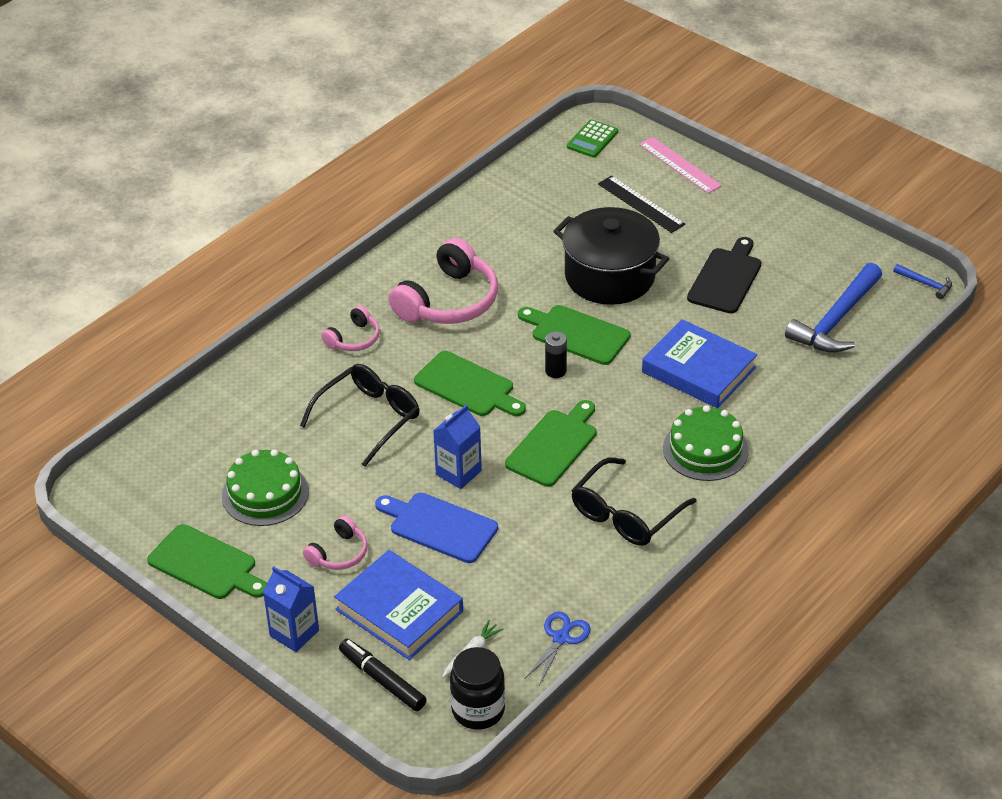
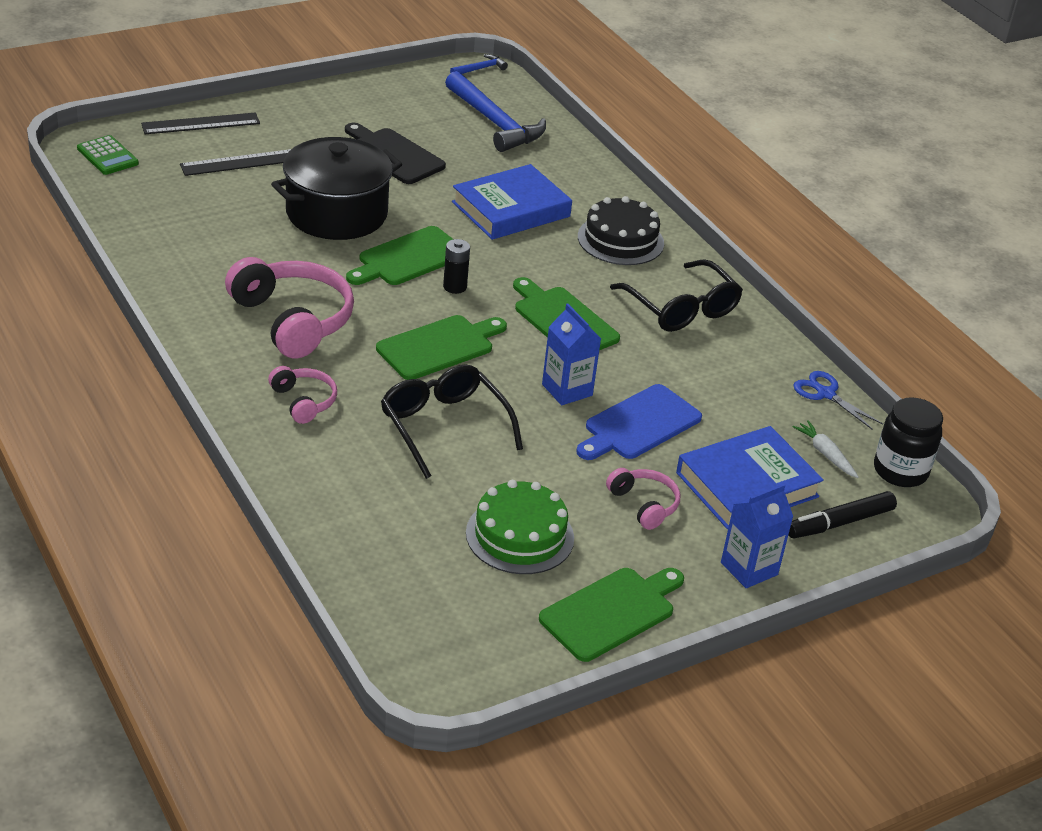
camera: 75 degrees left, 5 degrees down
pink ruler [639,137,722,193] -> black ruler [141,113,260,134]
green cake [663,405,749,481] -> black cake [578,196,664,265]

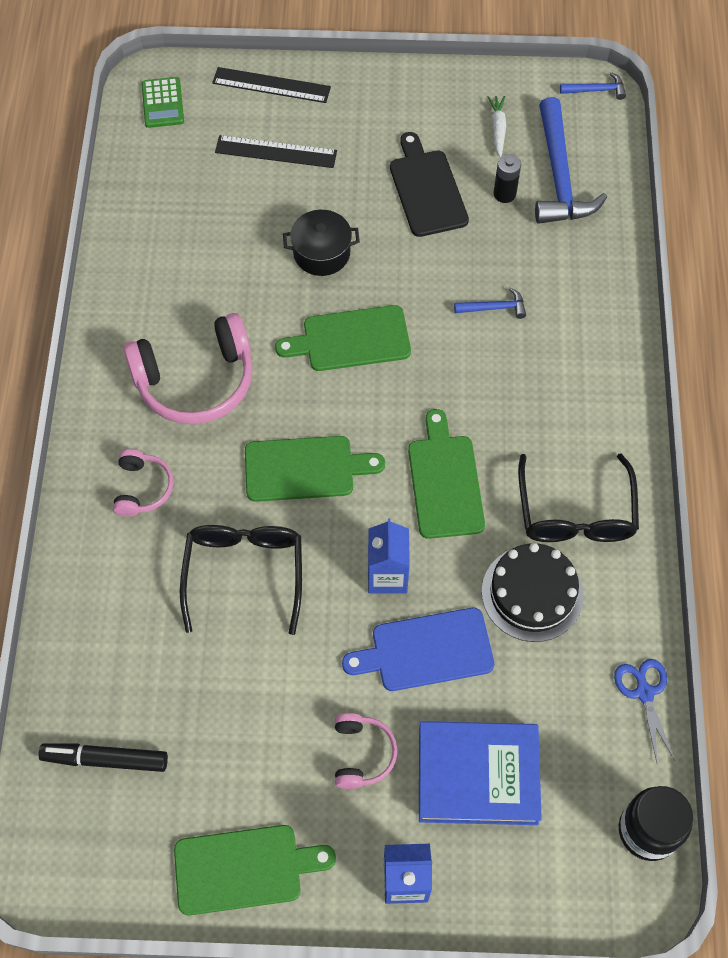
camera: 35 degrees right, 25 degrees up
pink headphones [225,257,354,359] -> pink headphones turned 75 degrees clockwise [123,313,253,424]
black pot [271,137,402,240] -> black pot [283,210,360,276], size x0.55
black battery [443,239,470,294] -> black battery moved to [494,154,521,203]
blue book [452,164,572,240] -> blue hammer [454,288,526,319]
green cake [466,480,574,574] -> none
black cake [578,196,664,265] -> black cake moved to [482,543,584,642]
black marker [789,491,897,538] -> black marker moved to [39,743,168,772]
white carrot [793,420,859,478] -> white carrot moved to [488,96,506,158]

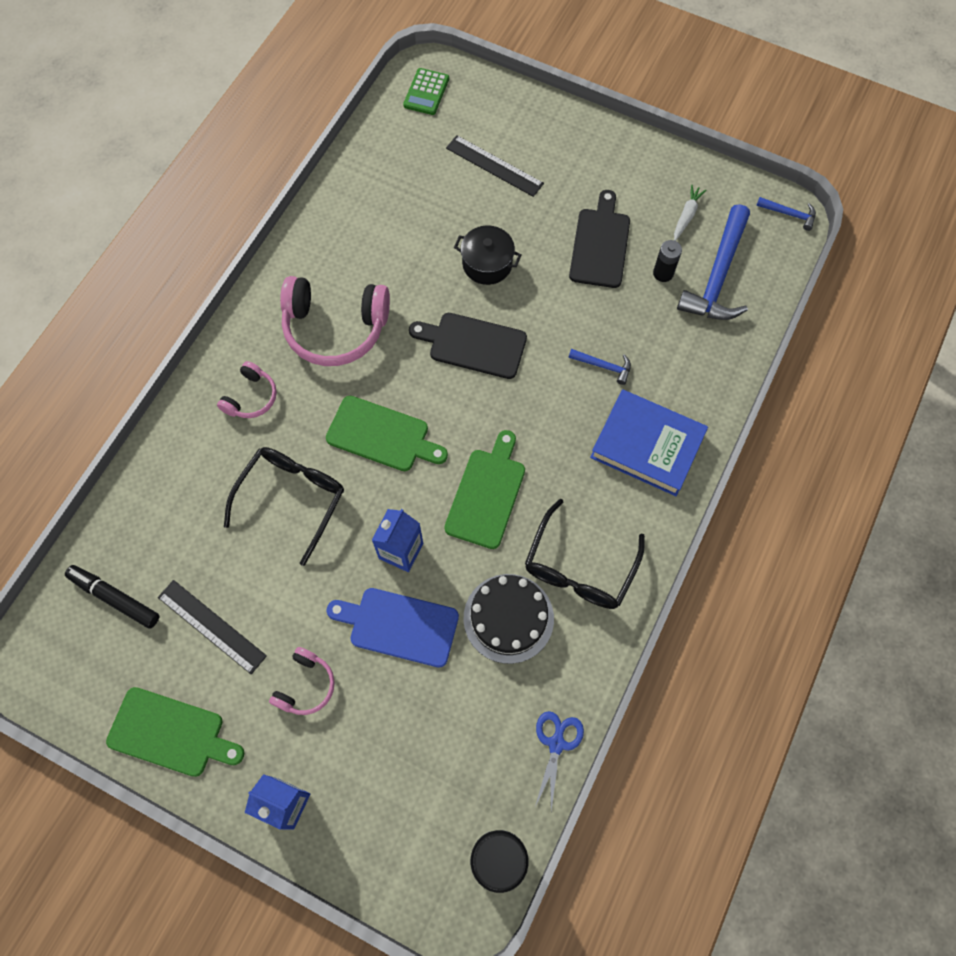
camera: 25 degrees right, 5 degrees up
black ruler [212,67,331,103] -> black ruler moved to [158,580,267,674]
green cutting board [275,305,411,371] -> black cutting board [409,313,527,379]
blue book [419,721,542,825] -> blue book moved to [590,389,708,496]

